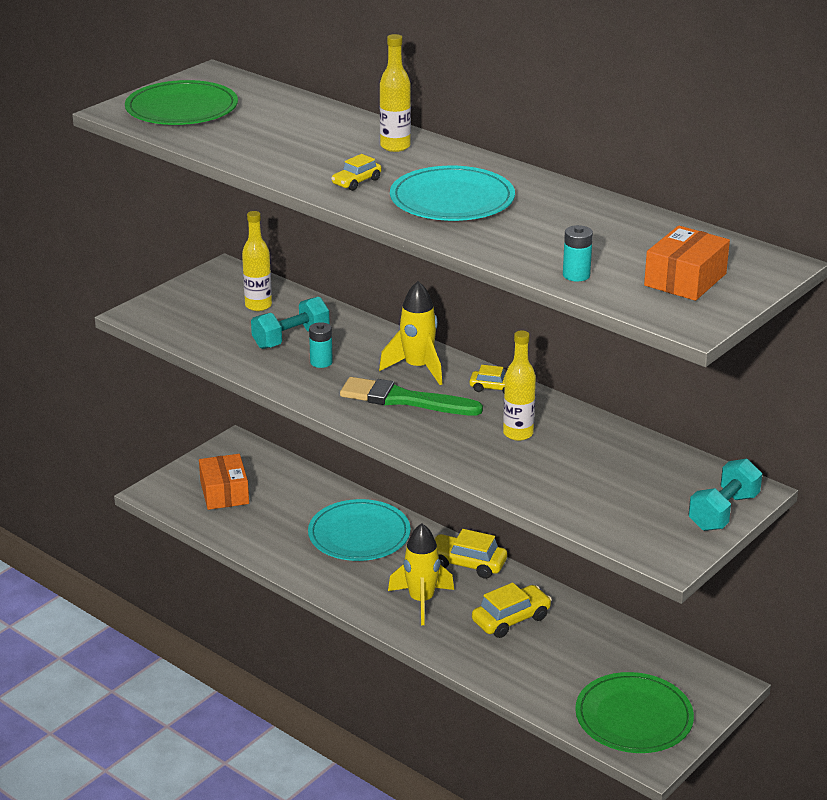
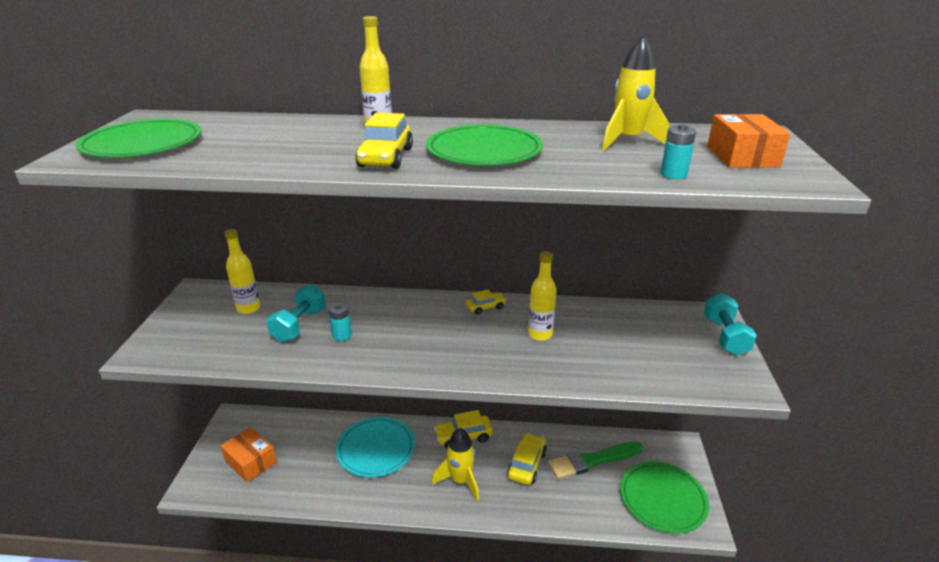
camera: 35 degrees left, 0 degrees up
yellow car [331,154,382,191] -> yellow car [355,113,413,169], size x1.67
green brush [340,377,483,416] -> green brush moved to [548,442,643,479]
yellow rocket [379,281,442,385] -> yellow rocket moved to [602,35,669,150]
turquoise plate [390,166,515,221] -> green plate [426,125,543,165]

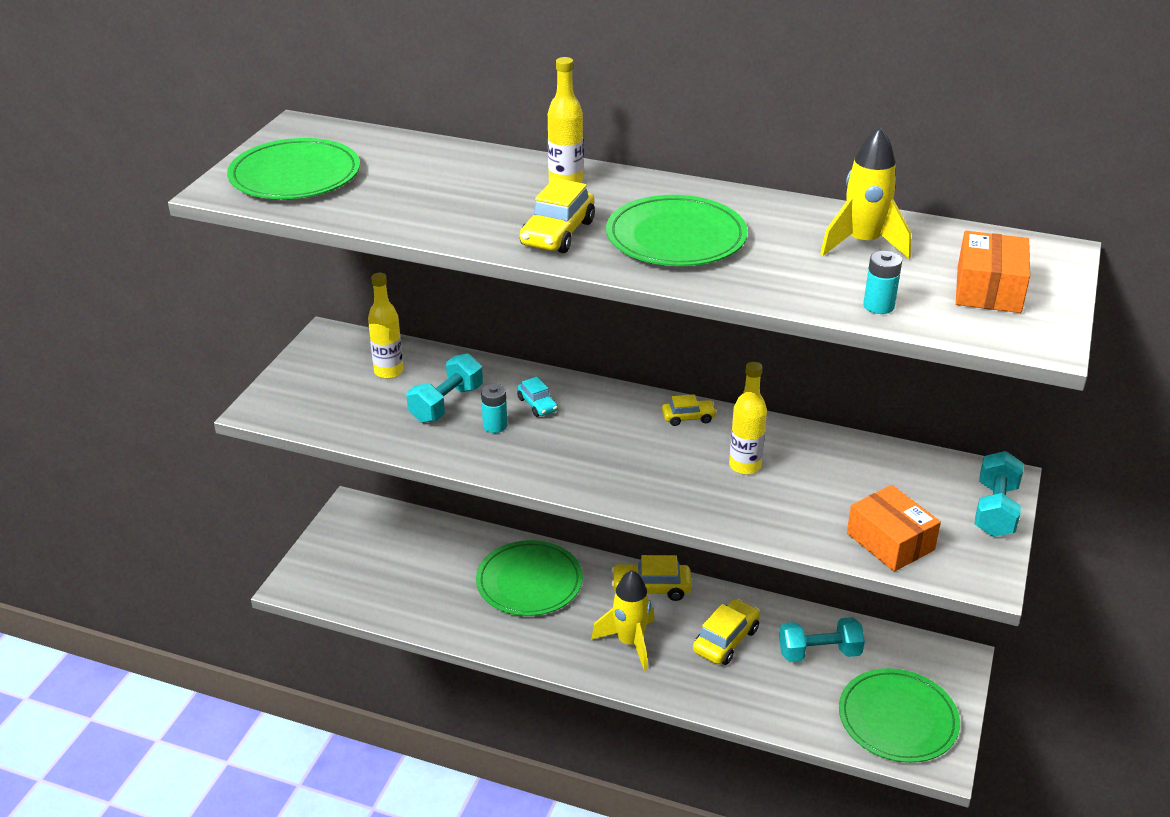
camera: 15 degrees right, 5 degrees up
orange box [221,427,277,482] -> orange box moved to [847,485,941,572]
turquoise plate [336,417,415,477] -> green plate [476,540,583,616]
green brush [548,442,643,479] -> turquoise dumbbell [779,617,865,662]
none -> turquoise car [517,377,558,417]

